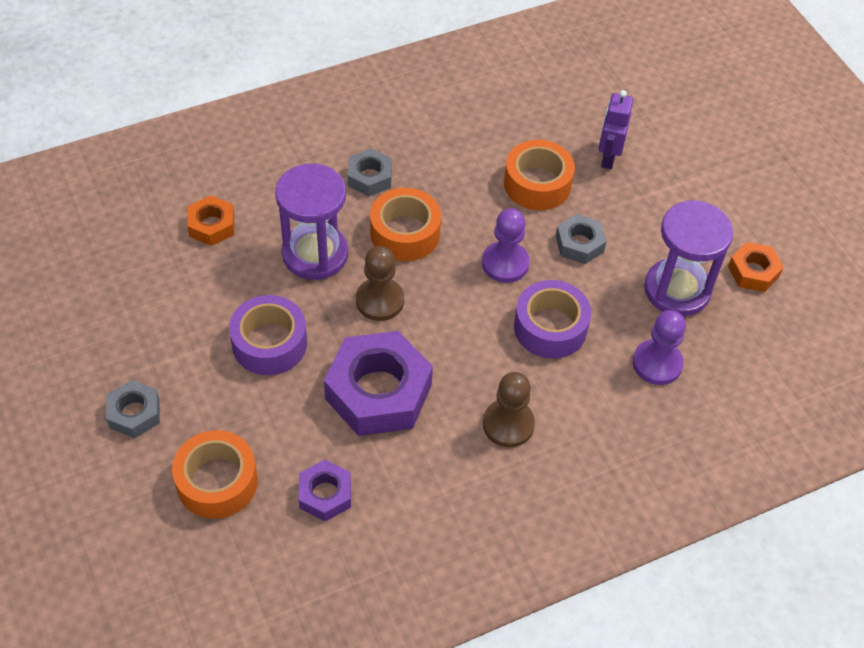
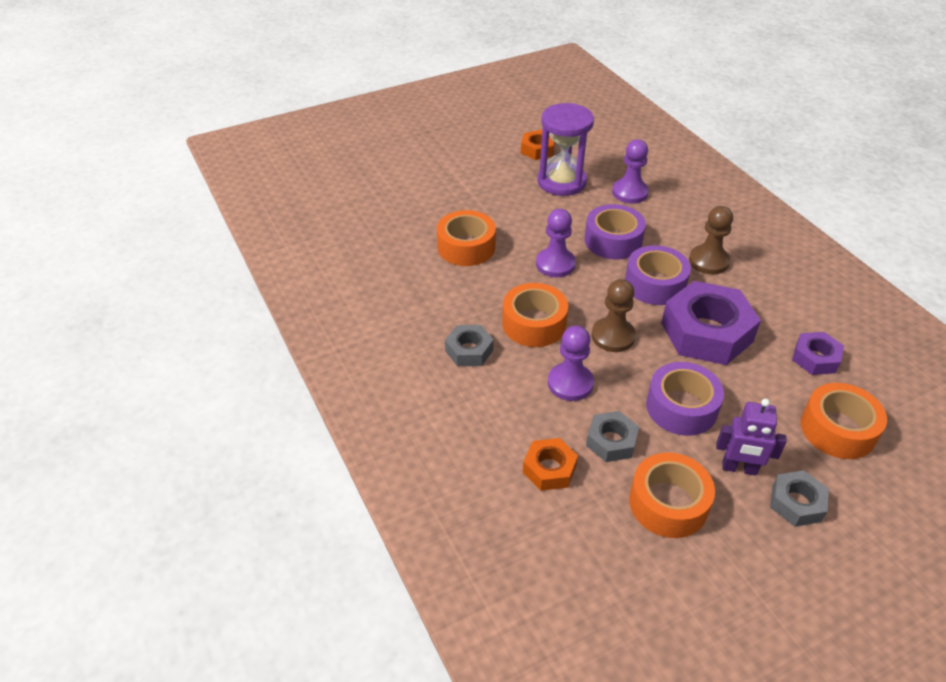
camera: 90 degrees left, 10 degrees down
purple hourglass [275,164,348,280] -> purple pawn [548,325,594,401]
grey nut [556,214,607,264] -> grey nut moved to [586,411,639,462]
purple robot [598,90,633,169] -> purple robot moved to [716,399,787,476]
none -> purple tape [625,245,691,305]
none -> orange tape [629,453,715,538]

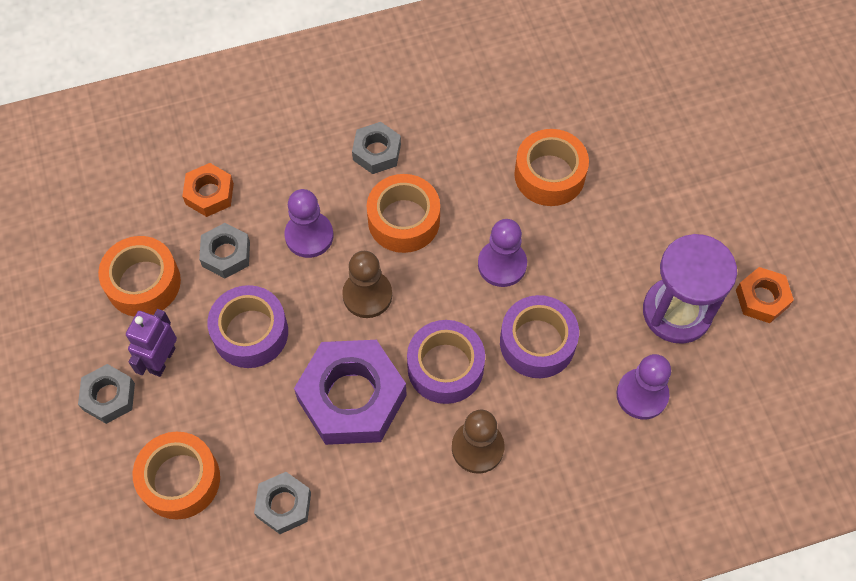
camera: 100 degrees right, 20 degrees up
purple nut [792,332,844,375] -> grey nut [254,472,311,534]

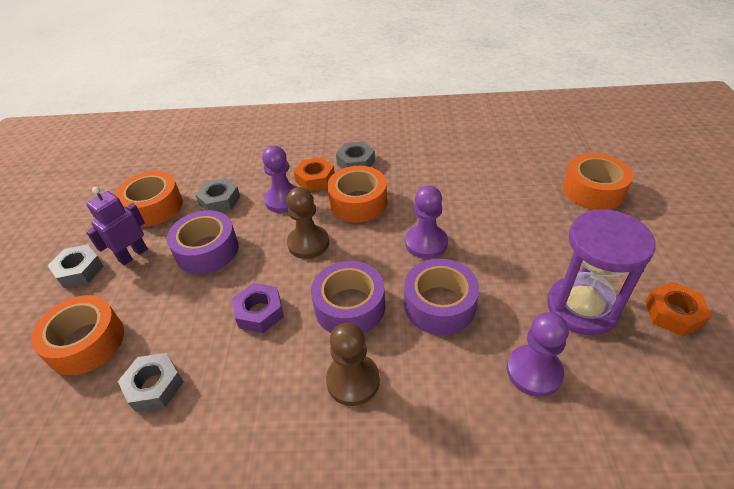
camera: 20 degrees right, 20 degrees down
orange nut [182,163,234,217] -> orange nut moved to [294,157,335,191]
purple nut [294,340,407,445] -> purple nut [232,283,284,333], size x0.52
orange tape [514,129,589,206] -> orange tape moved to [563,153,633,210]

